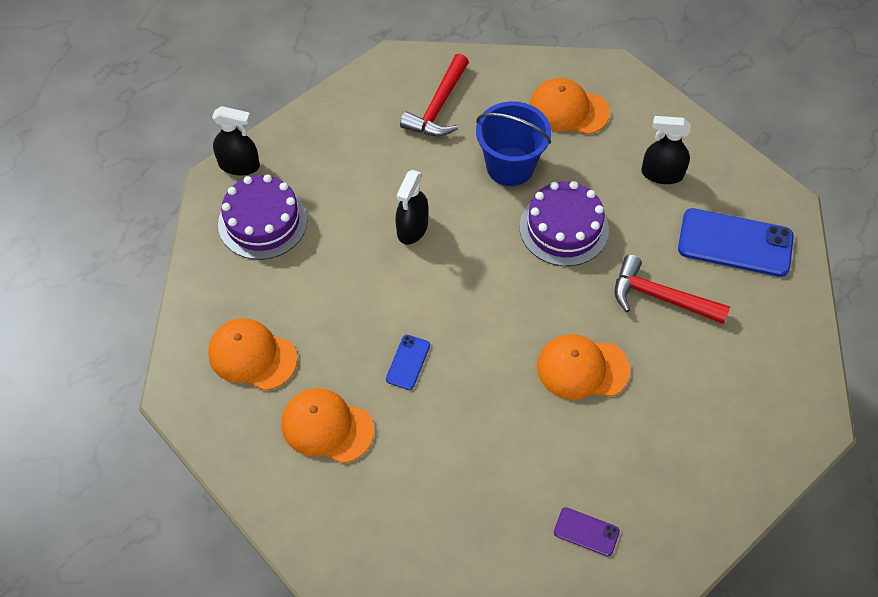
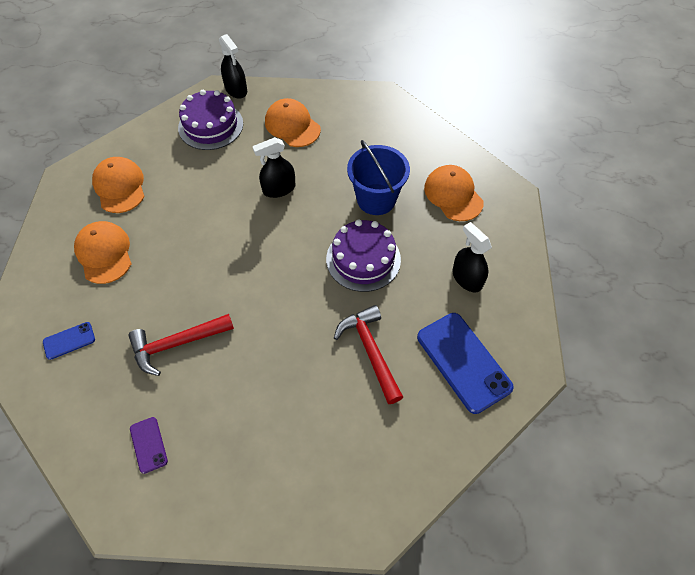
camera: 45 degrees right, 0 degrees up
blue phone [386,335,430,390] -> blue phone moved to [43,322,95,360]
red hammer [400,54,469,137] -> red hammer moved to [128,314,234,376]
orange cap [537,334,630,400] -> orange cap moved to [265,98,321,147]

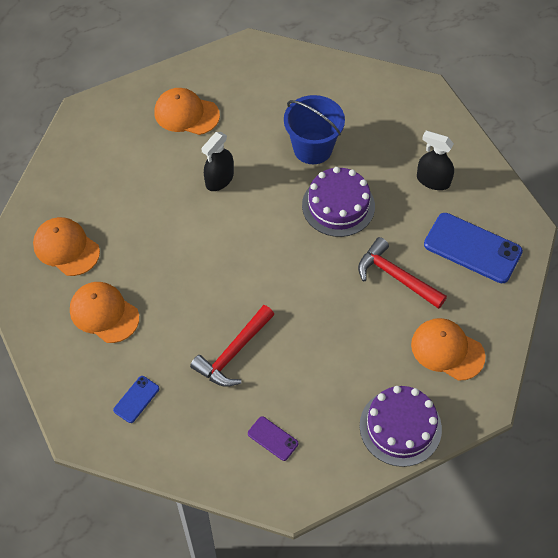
camera: 30 degrees left, 0 degrees up
purple cake [178,90,243,150] -> purple cake moved to [360,386,442,467]
black spray bottle [219,34,247,99] -> none
orange cap [424,165,484,221] -> orange cap moved to [411,318,485,381]

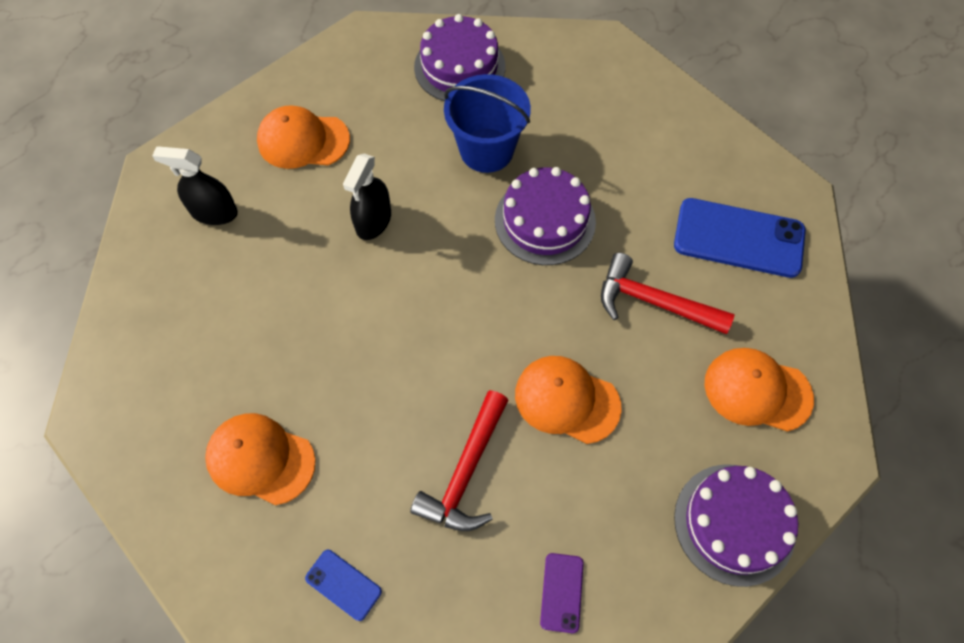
camera: 15 degrees left, 5 degrees up
orange cap [33,217,100,276] -> orange cap moved to [515,356,622,444]
blue phone [113,376,159,423] -> blue phone turned 75 degrees counterclockwise [305,550,382,621]
purple phone [248,416,298,461] -> purple phone turned 75 degrees clockwise [540,553,584,633]
black spray bottle [417,131,454,190] -> black spray bottle moved to [152,147,238,225]
none -> purple cake [414,14,505,101]

